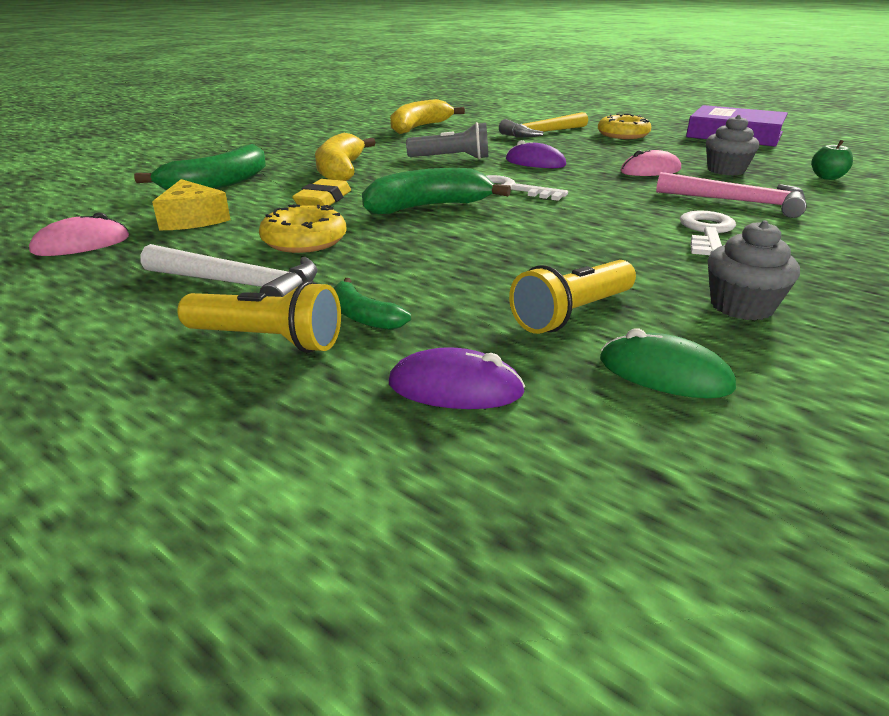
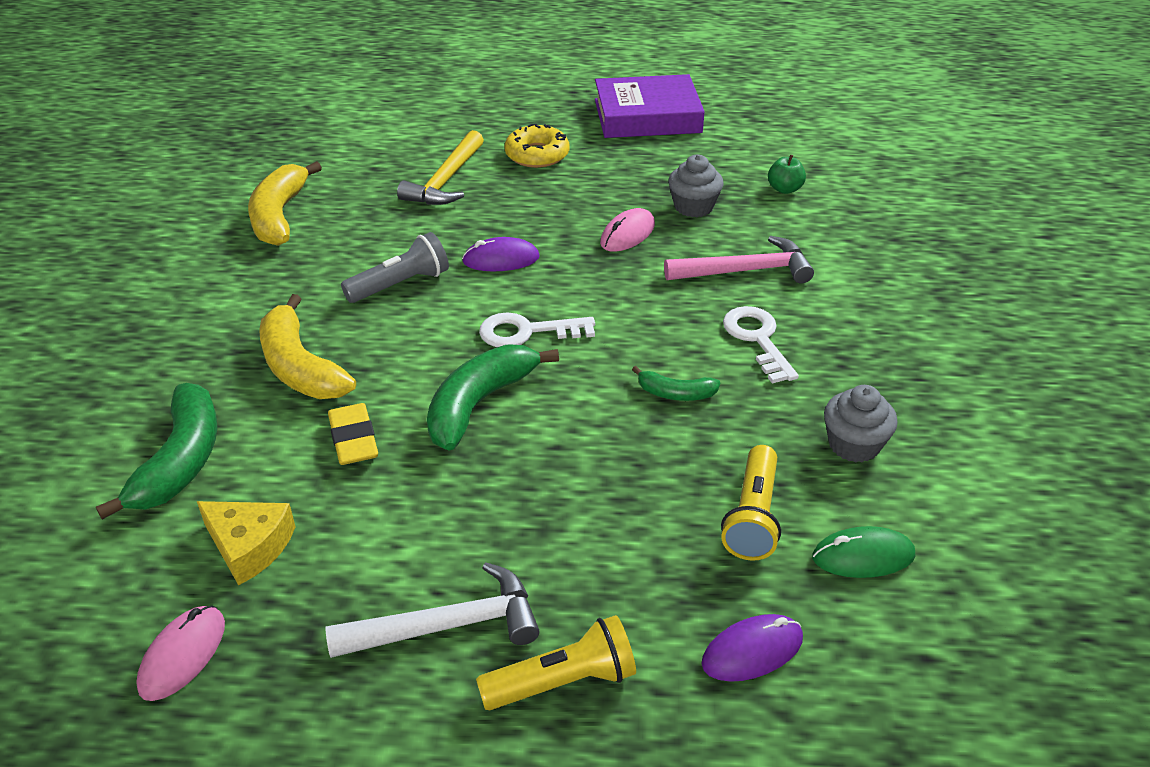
camera: 35 degrees left, 10 degrees up
yellow donut [259,204,347,253] -> none
green banana [334,278,411,330] -> green banana moved to [632,366,720,401]

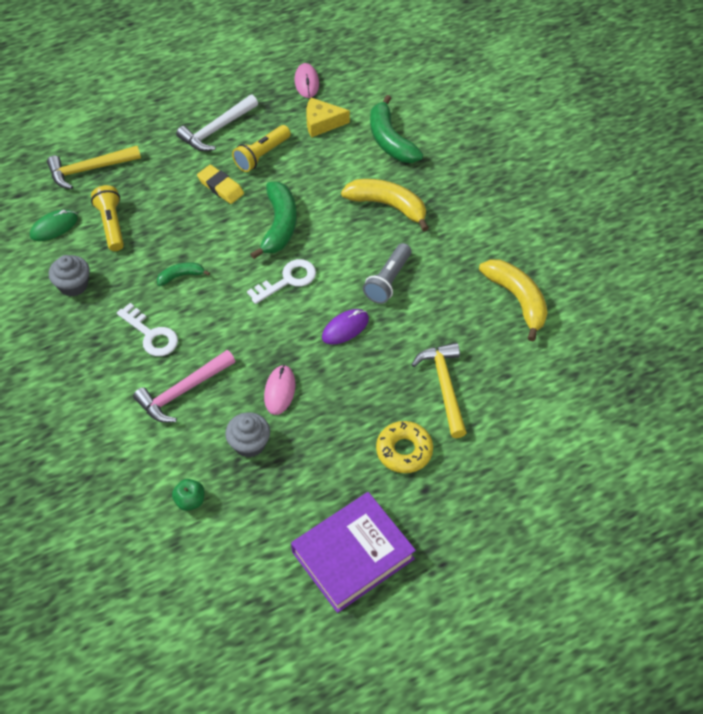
camera: 150 degrees right, 15 degrees up
yellow eraser [328,403,378,465] -> yellow eraser moved to [197,165,244,204]
yellow flashlight [476,615,636,710] -> yellow flashlight moved to [232,125,291,172]
purple mouse [701,614,803,682] -> yellow hammer [47,146,141,189]

